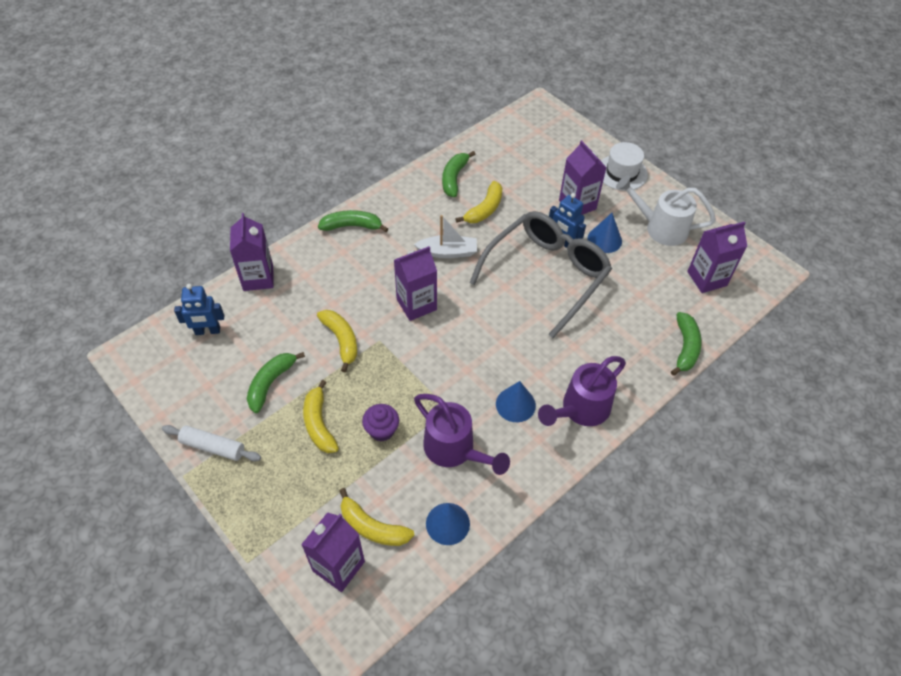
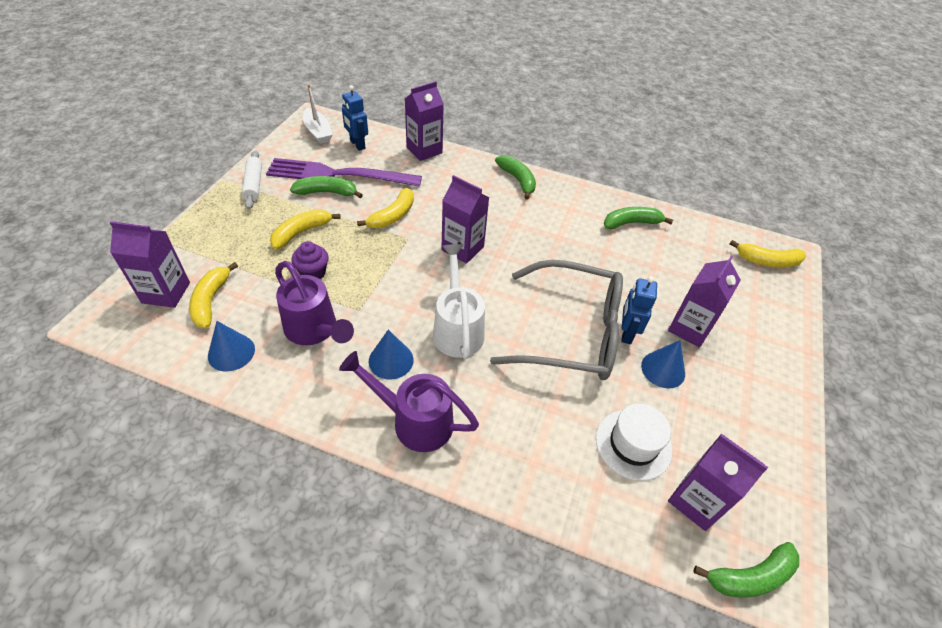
camera: 60 degrees right, 5 degrees down
white boat [414,215,477,258] -> white boat moved to [303,84,333,144]
purple watering can [414,394,510,475] -> purple watering can turned 60 degrees counterclockwise [275,261,354,345]
yellow banana [455,181,502,223] -> yellow banana moved to [729,240,806,267]
white hat [601,142,648,191] -> white hat moved to [596,404,672,481]
white watering can [616,176,716,246] -> white watering can moved to [433,244,485,359]
green banana [671,312,702,376] -> green banana moved to [694,542,799,598]
none -> purple fork [266,158,422,187]

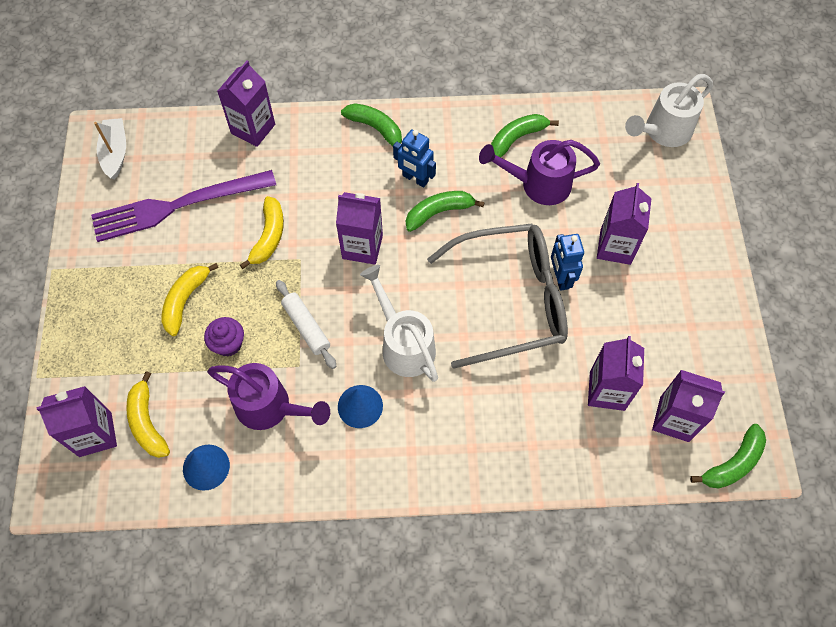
camera: 20 degrees left, 15 degrees up
white rolling pin [242,150,262,209] -> white rolling pin moved to [276,280,336,369]
green banana [290,176,363,198] -> green banana moved to [406,191,485,232]
white boat [303,84,333,144] -> white boat turned 135 degrees counterclockwise [94,118,126,180]
purple watering can [339,351,479,452] -> purple watering can moved to [479,140,600,205]
blue robot [342,85,368,151] -> blue robot moved to [393,129,436,187]
white hat [596,404,672,481] -> purple carton [588,336,644,411]
blue cone [641,340,685,388] -> none
yellow banana [729,240,806,267] -> white watering can [625,74,713,147]

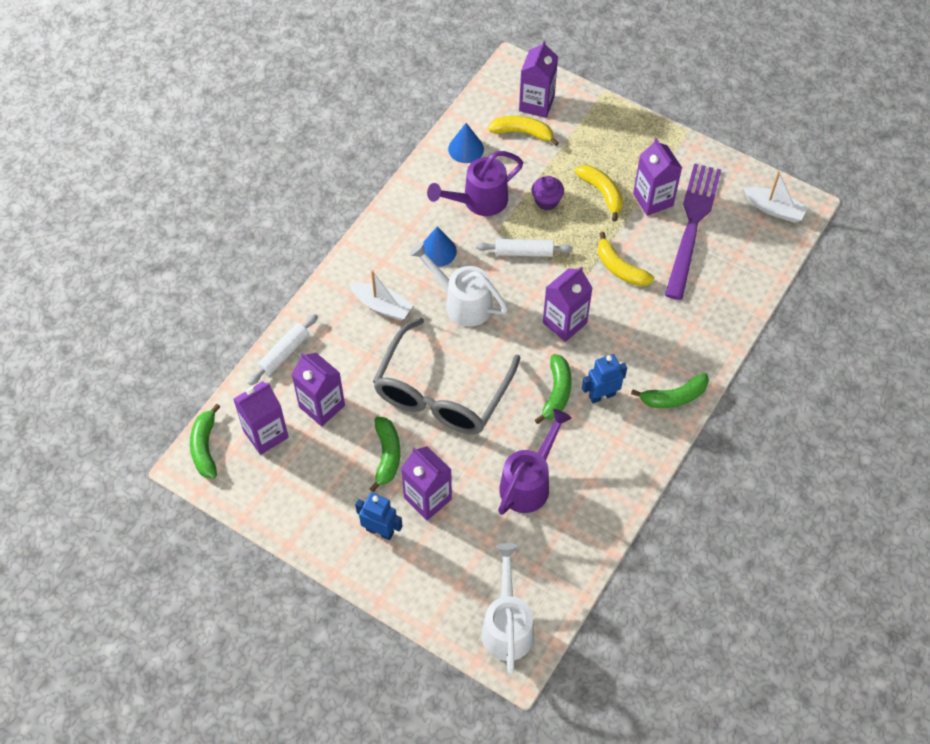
camera: 125 degrees right, 5 degrees down
purple carton [217,61,275,147] -> purple carton moved to [633,138,682,216]
white watering can [360,265,438,382] -> white watering can turned 150 degrees counterclockwise [409,242,508,327]
green banana [491,114,559,158] -> green banana moved to [369,417,400,492]
blue robot [551,234,584,291] -> blue robot moved to [355,492,402,540]
none -> white rolling pin [248,314,318,385]
none -> white boat [349,270,413,320]

